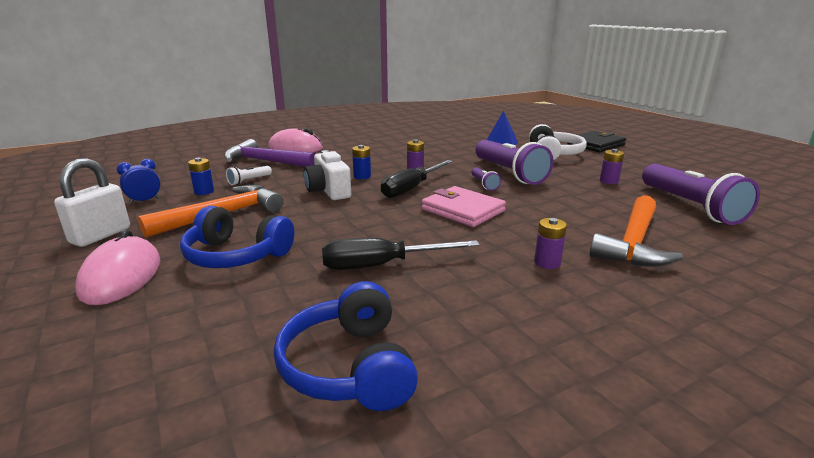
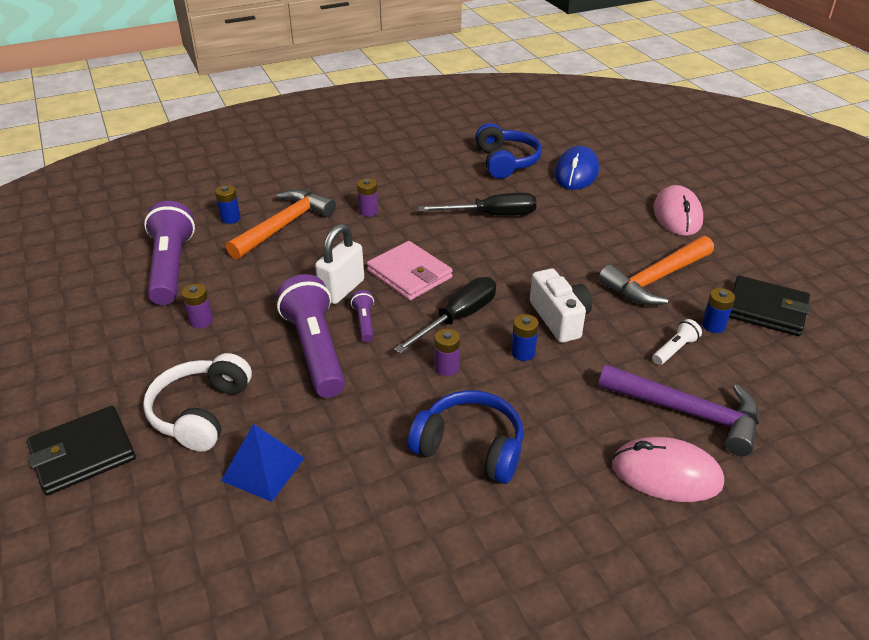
camera: 175 degrees left, 15 degrees up
white padlock [54,158,130,247] -> white padlock moved to [315,224,364,304]
blue clock [117,159,160,204] -> black wallet [729,276,811,336]
blue headphones [180,206,294,268] -> blue headphones moved to [408,390,524,484]
none -> blue battery [215,185,241,224]
none -> blue mouse [554,146,599,190]

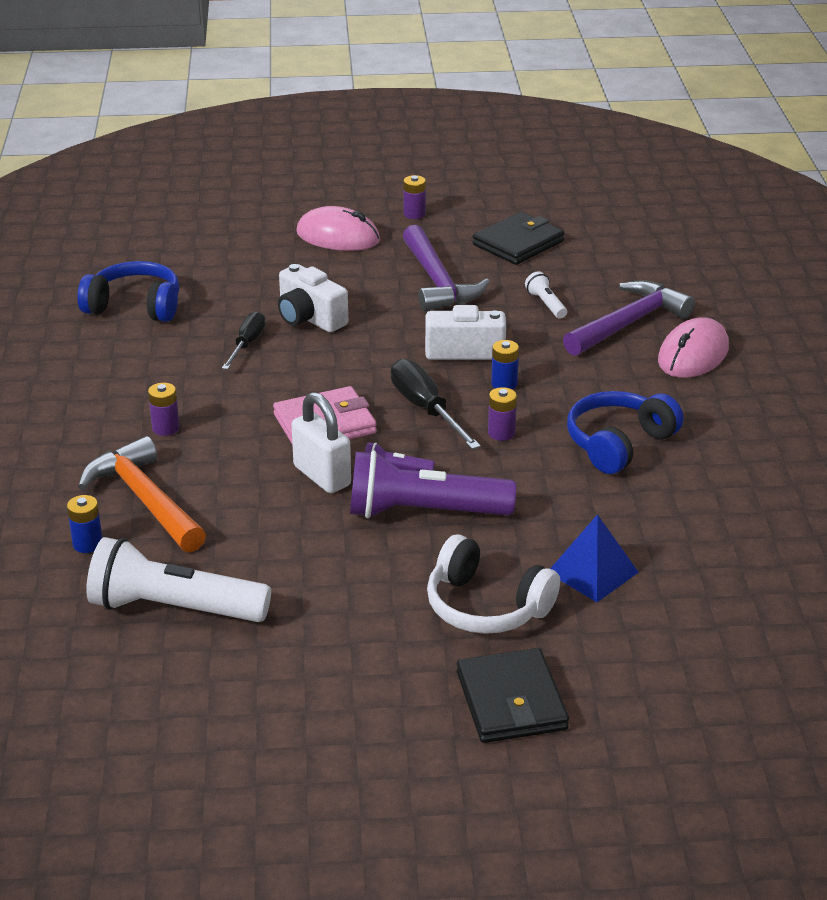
camera: 70 degrees left, 5 degrees down
purple flashlight [144,201,195,305] -> white flashlight [86,537,271,622]
purple battery [182,284,213,329] -> purple battery moved to [403,175,426,219]
black screwdriver [418,192,537,216] -> black screwdriver [222,311,265,370], size x0.67
blue mouse [554,146,599,190] -> none
orange hammer [599,236,714,305] -> purple hammer [403,225,490,311]
blue battery [702,288,735,333] -> none
none -> white camera [278,264,348,332]

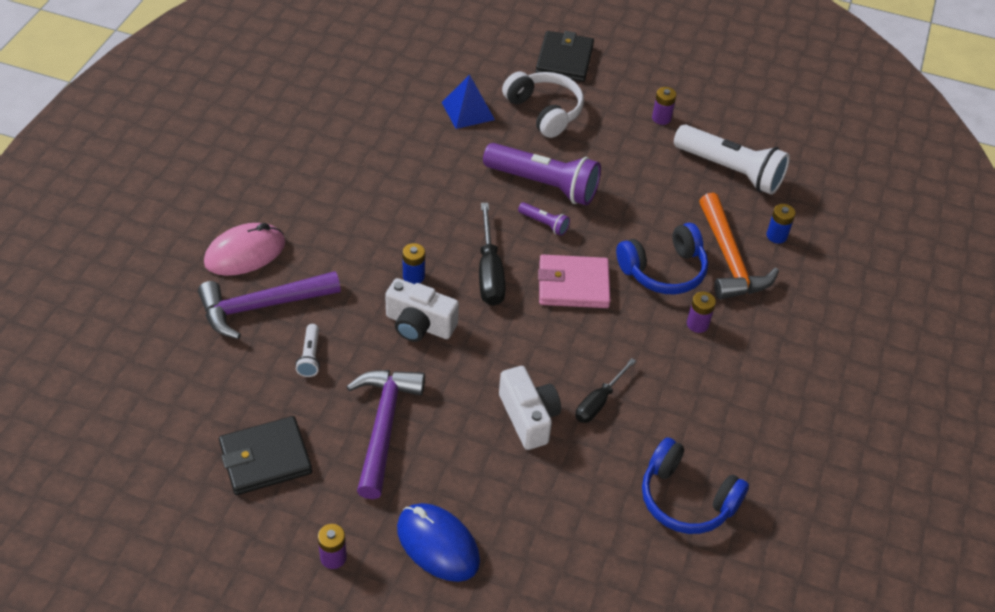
camera: 160 degrees left, 15 degrees up
white padlock [292,392,351,493] -> none
pink mouse [296,206,380,251] -> blue mouse [397,503,480,582]
purple battery [488,387,517,441] -> purple battery moved to [652,87,677,125]
blue headphones [567,391,684,474] -> blue headphones moved to [616,223,708,295]

